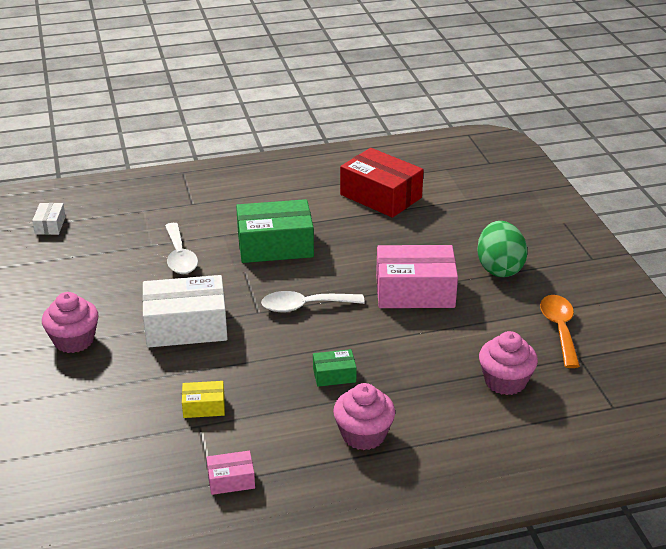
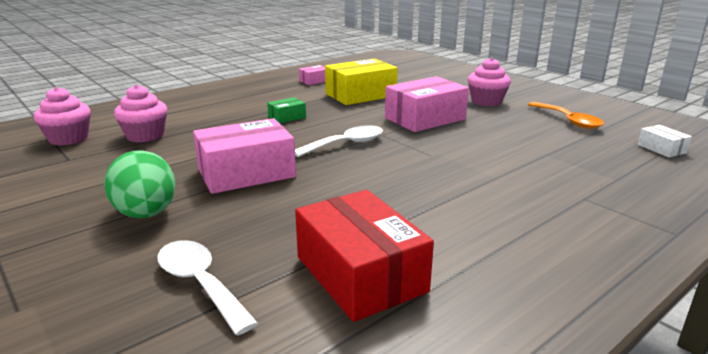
camera: 155 degrees right, 10 degrees down
white box [142,275,227,348] -> pink box [385,76,469,132]
white spoon [165,223,198,274] -> white spoon moved to [157,240,258,335]
yellow box [182,381,225,418] -> yellow box [325,58,398,105], size x2.11
green box [236,199,314,263] -> none
pink cupcake [333,383,395,450] -> pink cupcake moved to [34,87,91,146]
red box [340,148,424,218] -> red box turned 45 degrees clockwise [295,190,434,322]
orange spoon [540,295,580,368] -> orange spoon moved to [528,102,604,129]

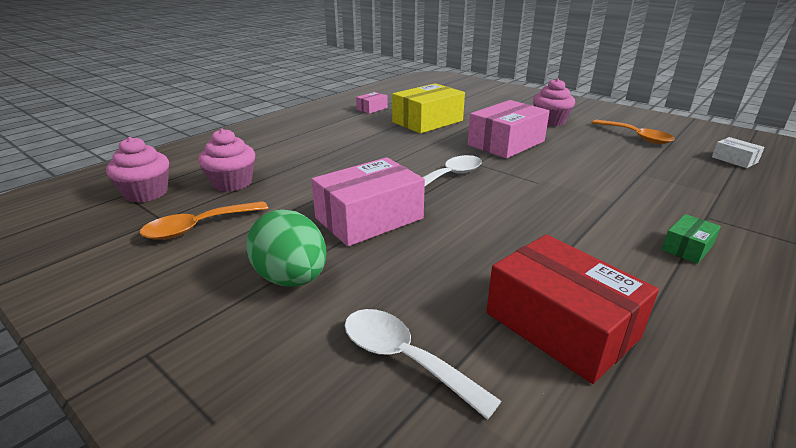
camera: 10 degrees left, 5 degrees up
green box [267,97,306,123] -> green box moved to [662,214,721,264]
none -> orange spoon [140,201,268,240]

